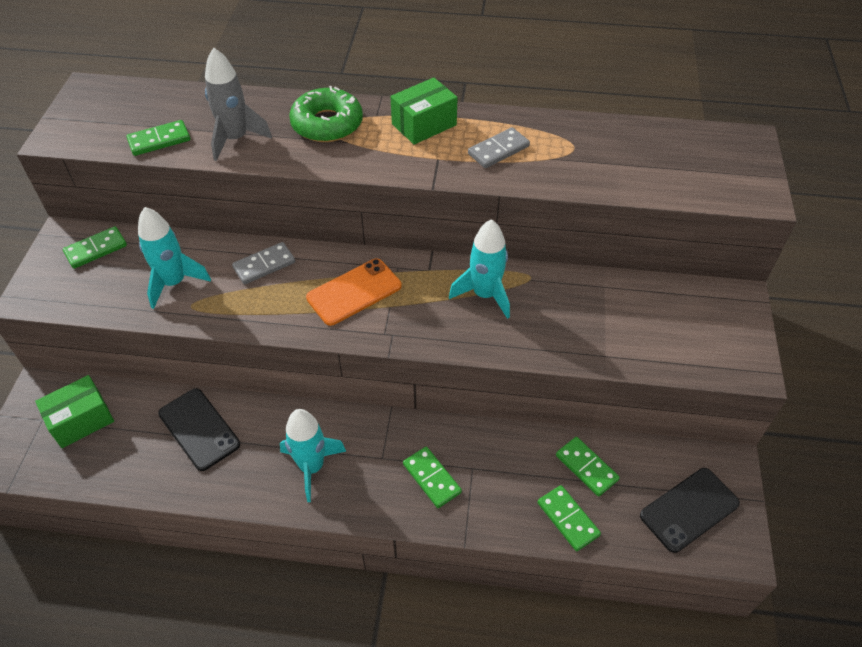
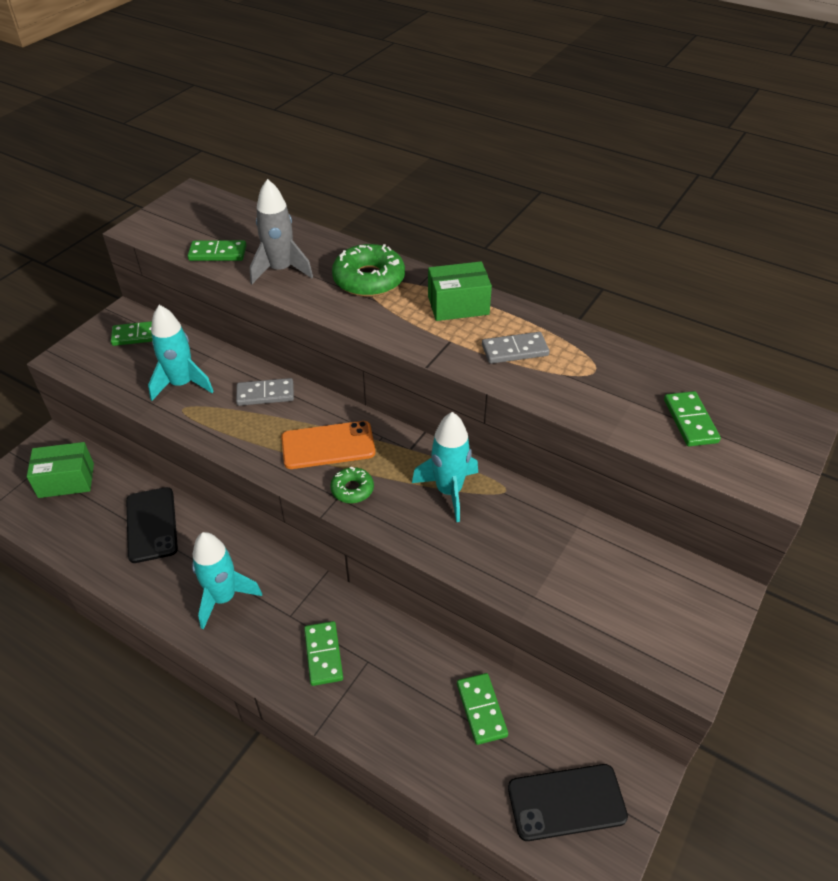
camera: 25 degrees right, 5 degrees down
green domino [537,485,601,551] -> green domino moved to [664,391,721,446]
none -> green donut [330,467,374,503]

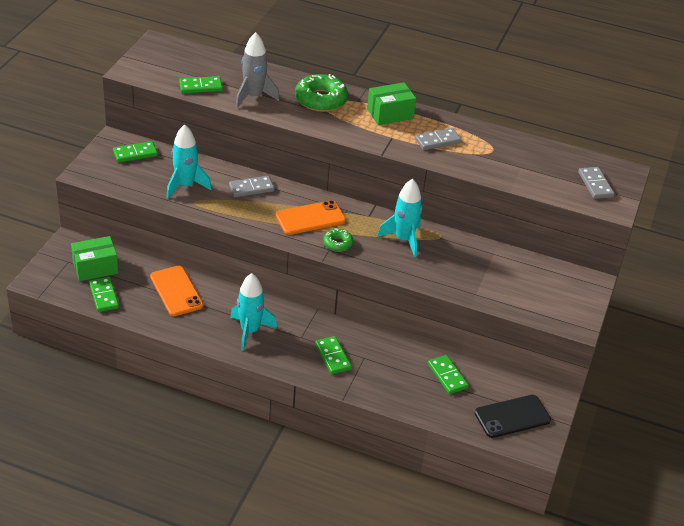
camera: 15 degrees left, 5 degrees down
black phone [126,487,178,563] -> orange phone [150,266,203,316]
green domino [664,391,721,446] -> green domino moved to [89,277,119,312]
none -> grey domino [578,167,614,199]

